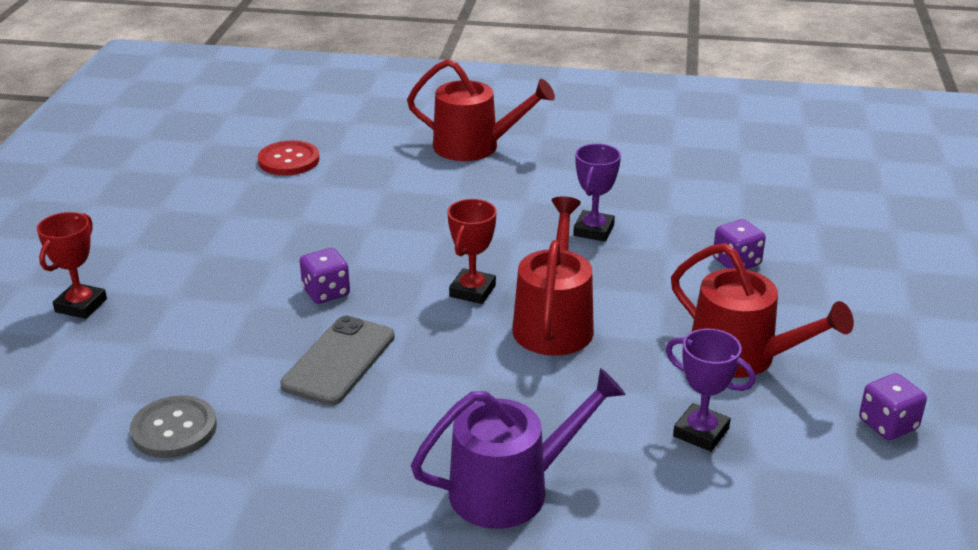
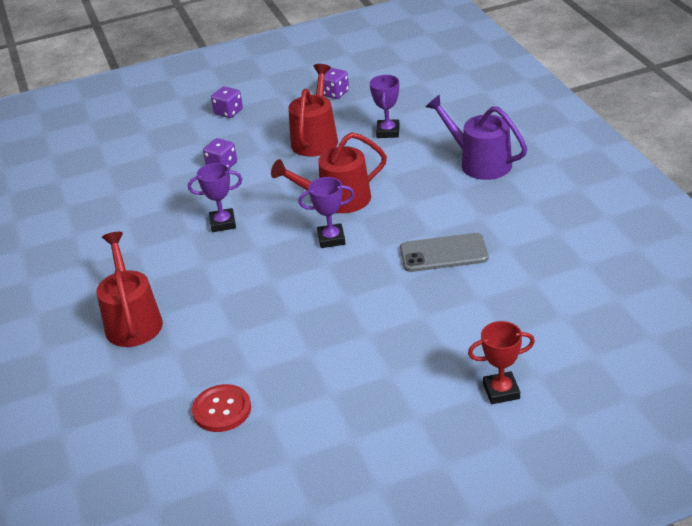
camera: 115 degrees left, 5 degrees up
grey button [130,395,217,458] -> none
purple dice [300,248,350,304] -> purple dice moved to [211,86,243,118]
red trophy [447,199,497,304] -> purple trophy [298,177,355,248]

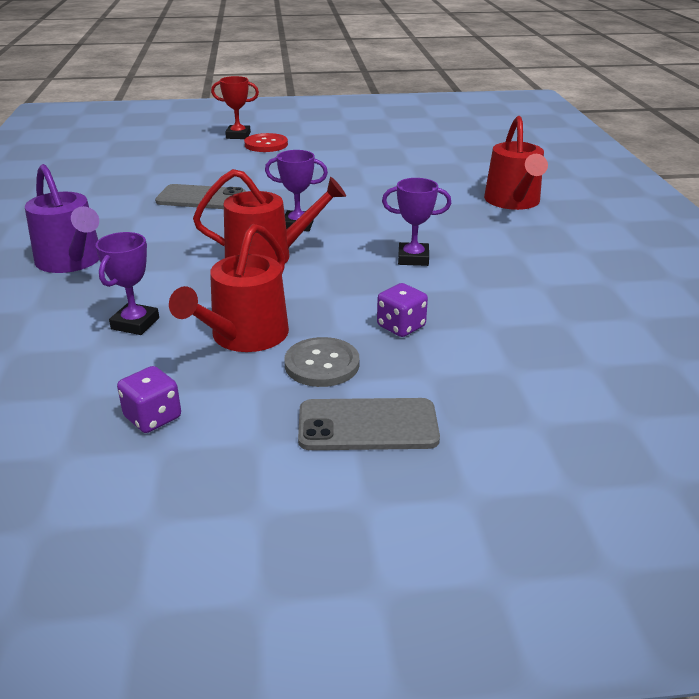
camera: 170 degrees left, 5 degrees down
red button [192,384,251,432] -> red button moved to [244,133,288,152]
purple dice [211,86,243,118] -> grey phone [298,398,440,450]
none -> grey button [284,337,359,387]

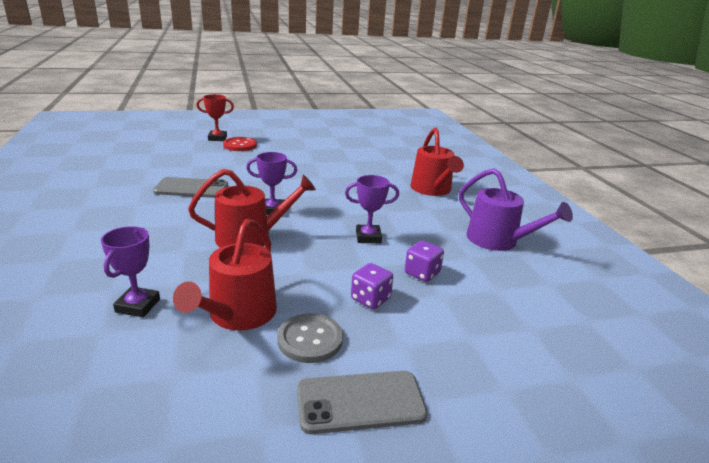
camera: 10 degrees left, 5 degrees down
purple watering can [25,164,99,273] -> purple watering can moved to [459,168,573,251]
purple dice [117,366,181,433] -> purple dice moved to [405,241,444,282]

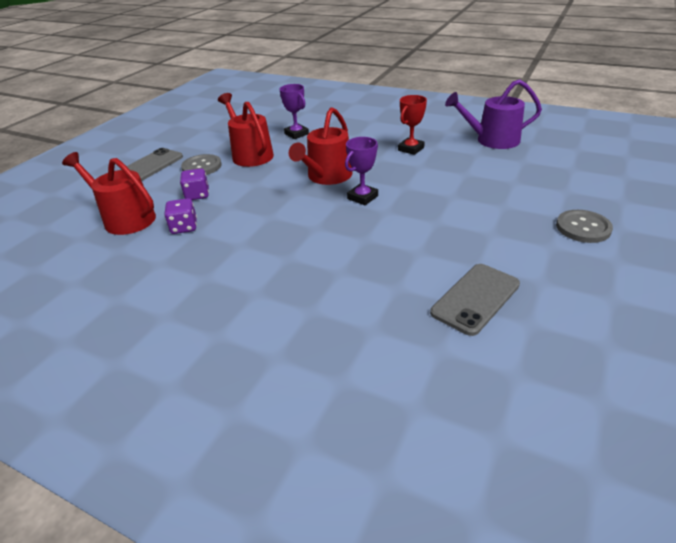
camera: 135 degrees right, 10 degrees up
grey phone [153,177,228,198] -> grey phone moved to [430,264,520,336]
red trophy [196,94,234,141] -> red trophy moved to [398,95,427,155]
red button [223,137,257,151] -> grey button [556,210,613,243]
purple trophy [345,175,399,243] -> none
red watering can [410,127,464,196] -> red watering can moved to [62,152,156,235]
purple watering can [459,168,573,251] -> purple watering can moved to [445,79,542,149]

